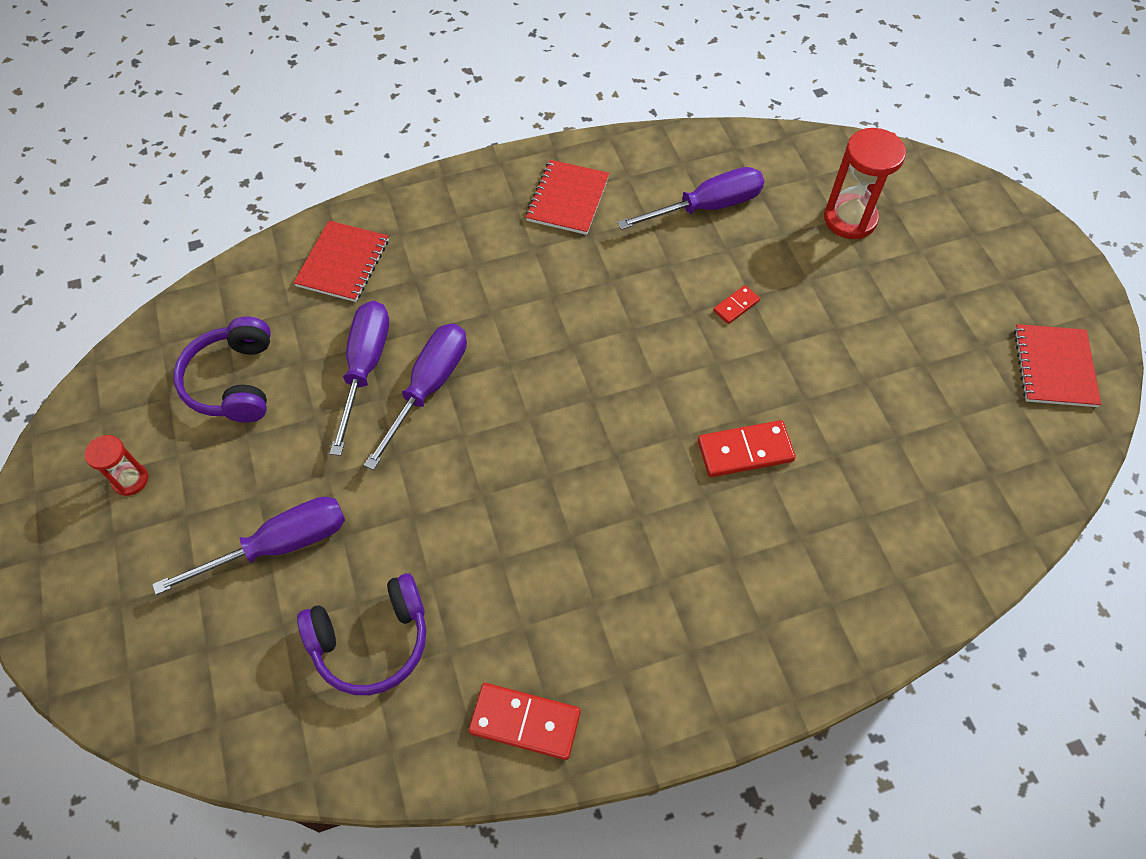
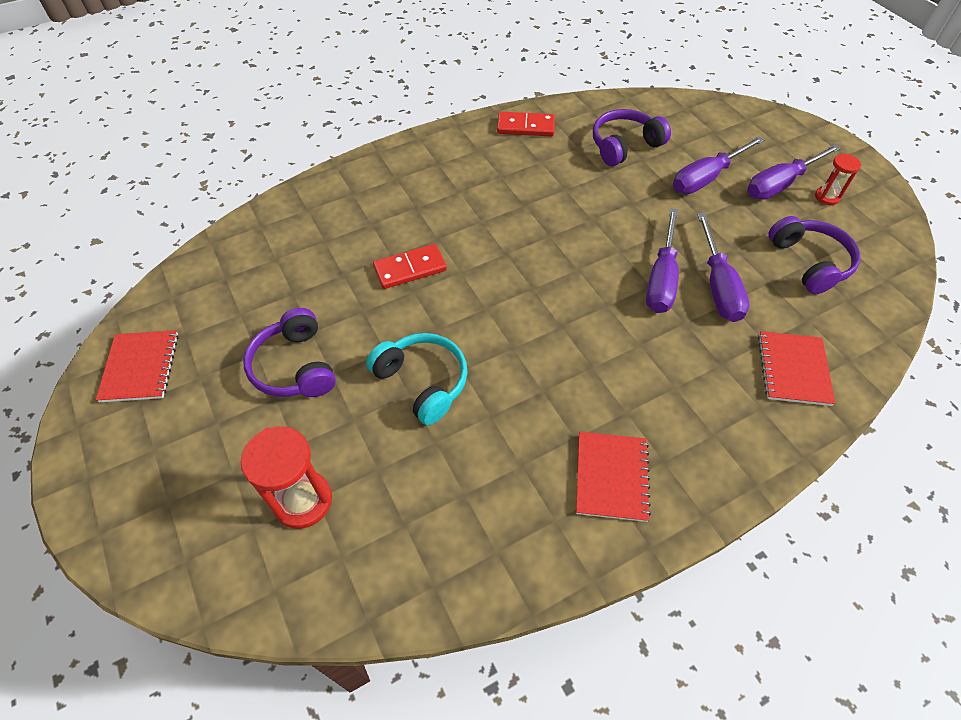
camera: 170 degrees right, 5 degrees down
purple screwdriver [617,167,764,230] -> purple screwdriver moved to [747,144,841,200]
red domino [713,285,760,324] -> turquoise headphones [366,333,468,425]
none -> purple headphones [243,308,336,397]

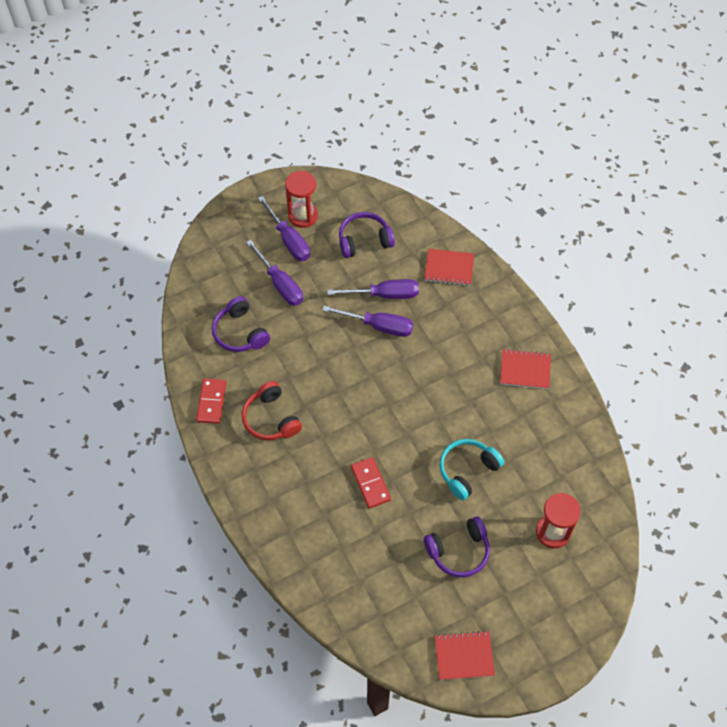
camera: 90 degrees left, 5 degrees up
red hourglass [815,154,861,205] -> red hourglass [285,171,318,228], size x1.76
none -> red headphones [242,381,302,440]

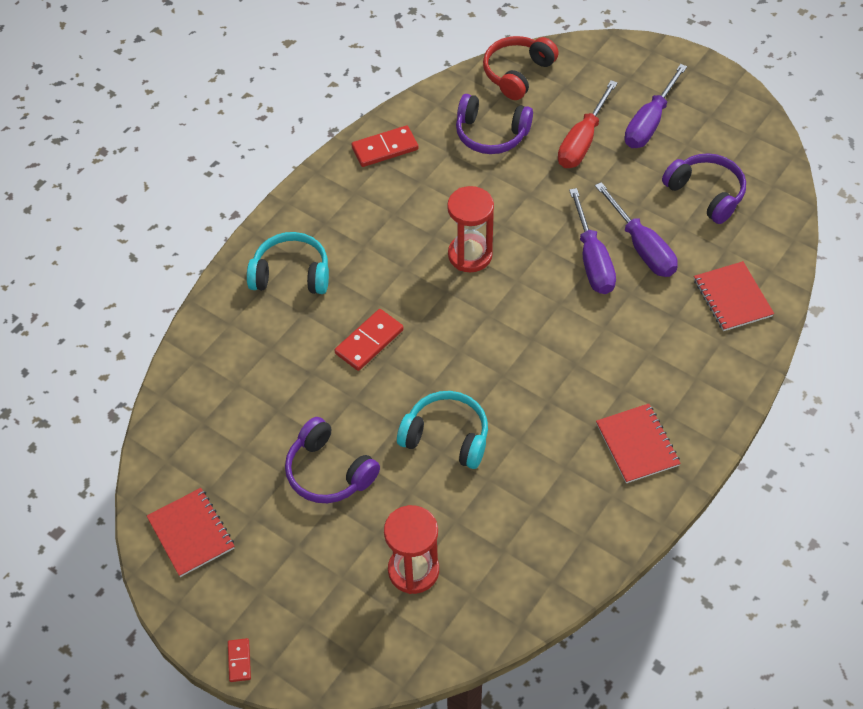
camera: 65 degrees right, 5 degrees down
purple headphones [212,296,270,352] -> purple headphones turned 105 degrees counterclockwise [456,94,533,154]
red headphones [242,381,302,440] -> red headphones moved to [483,36,559,100]
purple screwdriver [246,239,303,306] -> red screwdriver [558,80,618,168]
red hourglass [285,171,318,228] -> red hourglass moved to [447,186,494,272]
none -> red domino [228,638,251,682]
none -> turquoise headphones [247,232,329,294]

